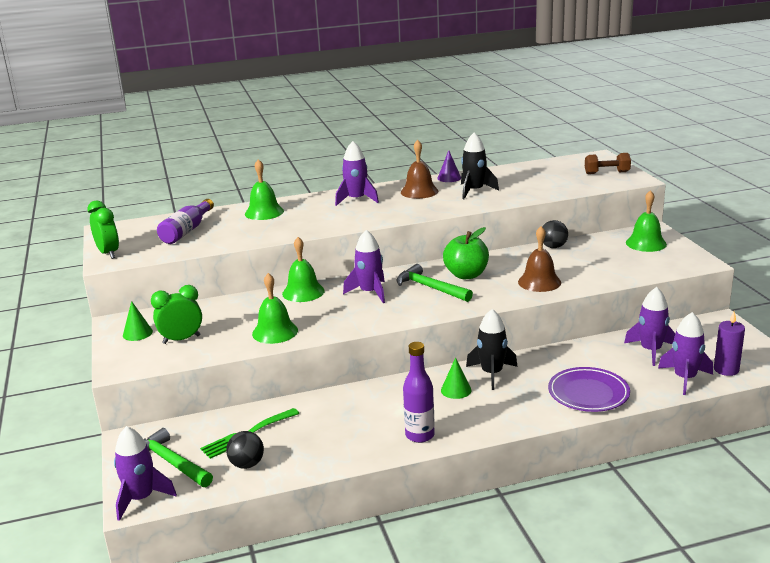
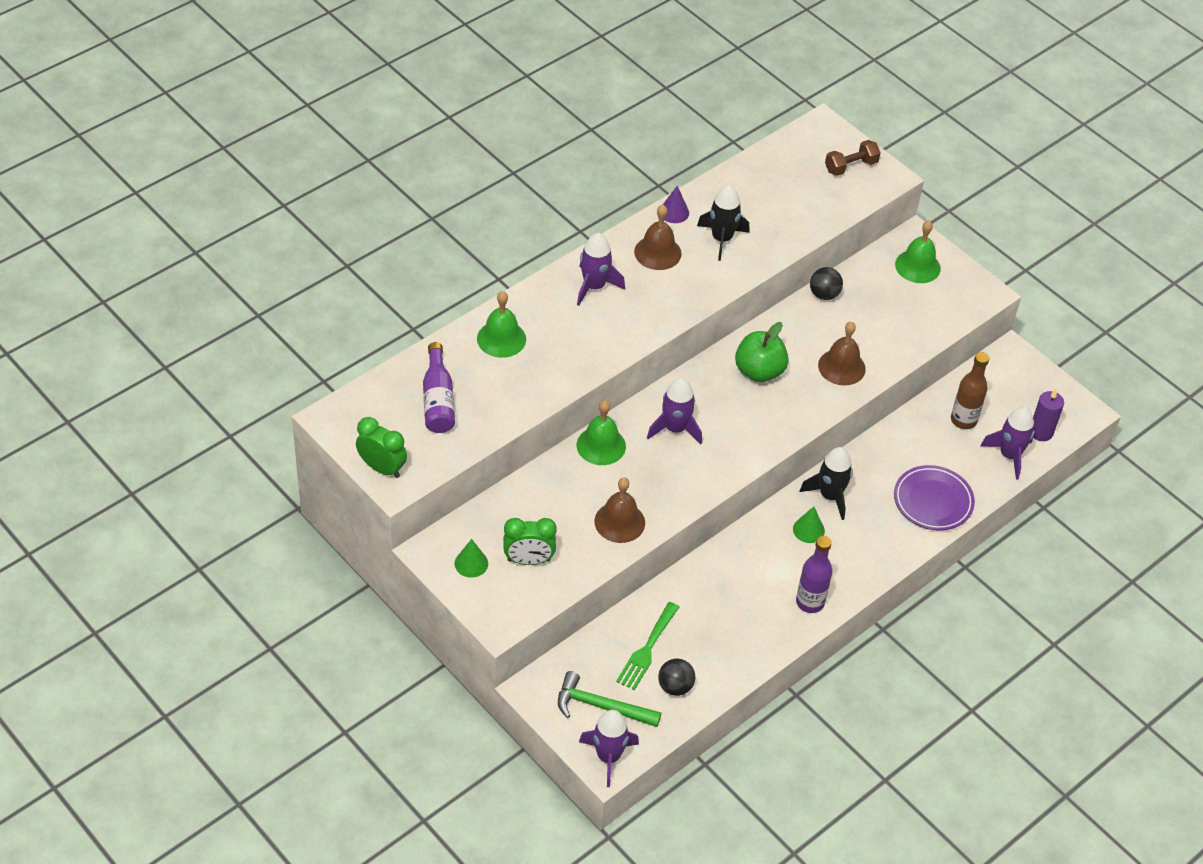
camera: 30 degrees left, 25 degrees up
green clock [151,285,202,344] -> green clock turned 135 degrees counterclockwise [503,518,557,565]
green bell [252,273,298,344] -> brown bell [594,477,645,543]
green hammer [396,264,473,302] -> none
purple rocket [624,287,675,366] -> brown bottle [951,352,989,429]

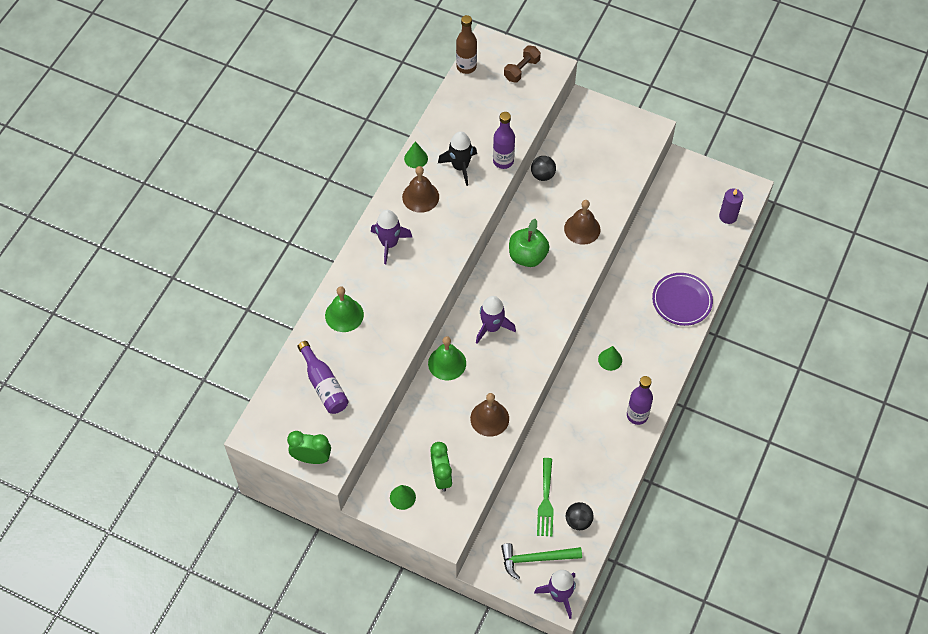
camera: 20 degrees left, 10 degrees up
green clock [503,518,557,565] -> green clock turned 75 degrees counterclockwise [430,442,452,492]
purple cone [663,186,689,223] -> green cone [404,141,428,168]
black rocket [799,447,853,520] -> none
green bell [895,221,941,283] -> none
brown bottle [951,352,989,429] -> brown bottle moved to [456,15,477,74]
purple rocket [980,407,1034,480] -> none
none -> purple bottle [493,112,515,169]

